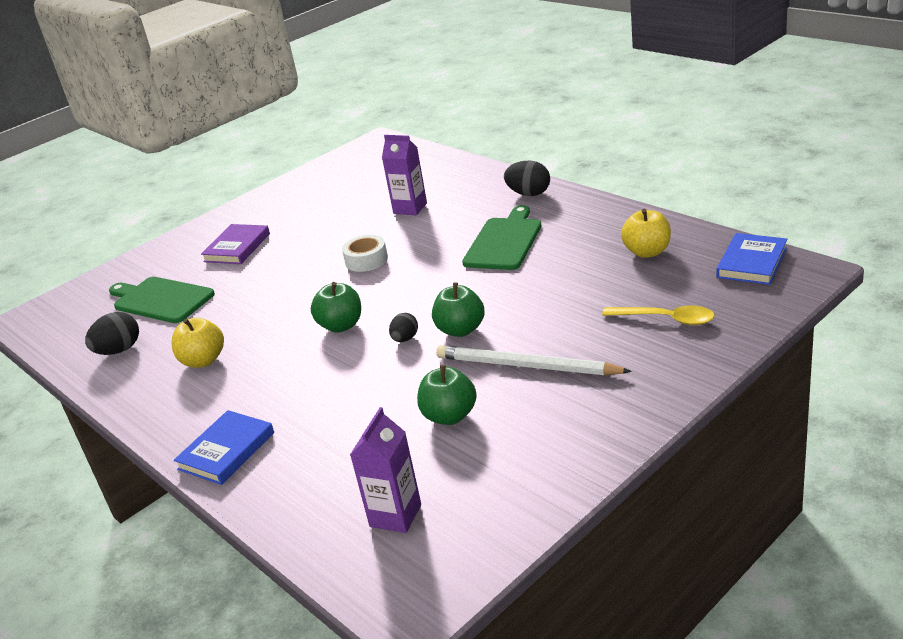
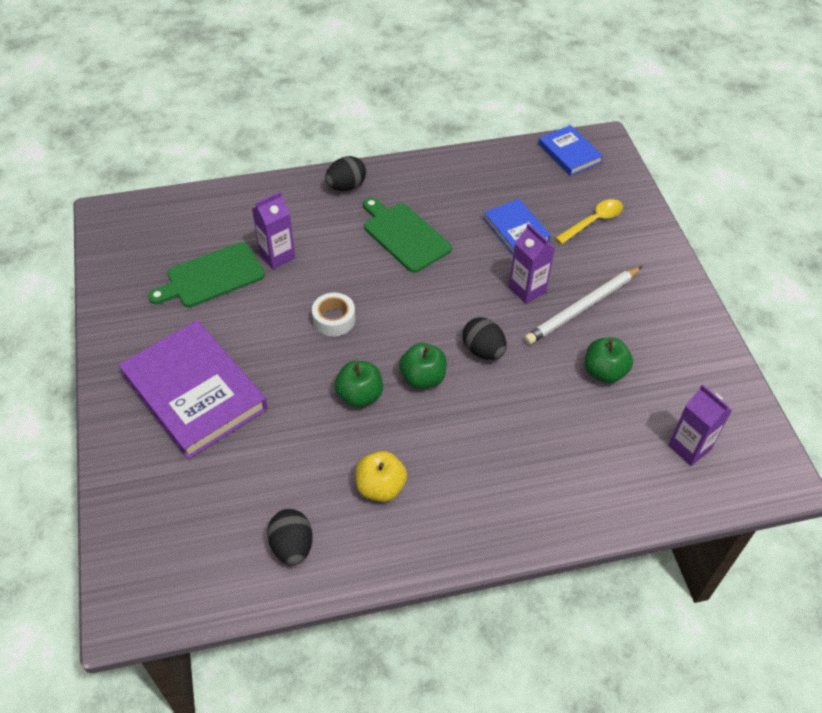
camera: 65 degrees left, 20 degrees up
green cutting board [109,277,215,323] -> green cutting board moved to [148,242,265,307]
blue book [174,410,274,485] -> blue book moved to [483,199,551,255]
purple book [201,224,270,264] -> purple book [119,320,268,459], size x1.88
black egg [389,313,418,342] -> black egg [463,317,507,360], size x1.58
green apple [432,283,485,337] -> green apple moved to [335,361,383,408]
yellow apple [621,209,671,258] -> none
none -> purple carton [509,223,555,304]

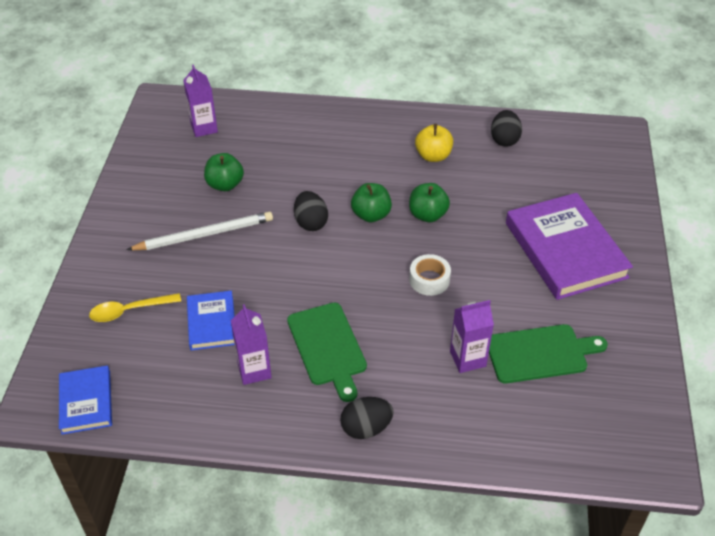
camera: 160 degrees left, 5 degrees down
purple carton [509,223,555,304] -> purple carton moved to [231,304,272,385]

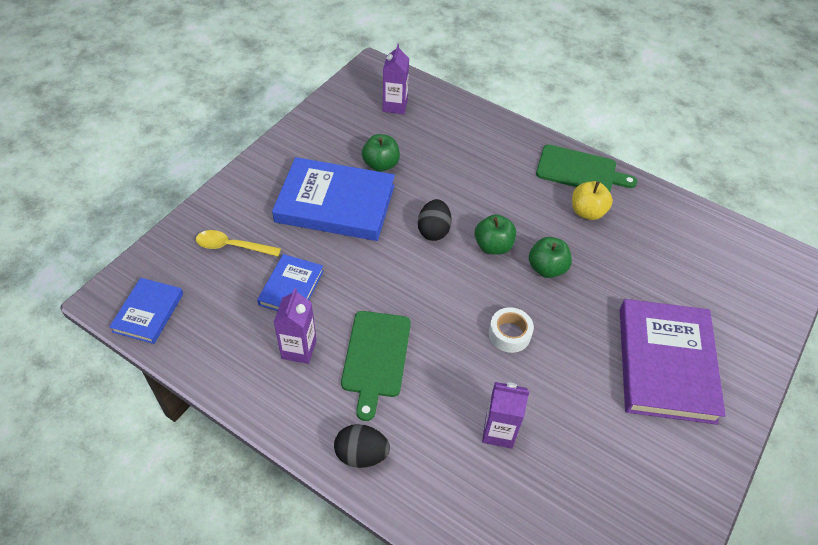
camera: 25 degrees right, 5 degrees up
white pencil [126,212,273,250] -> blue book [272,157,395,241]
green cutting board [489,324,608,383] -> green cutting board moved to [536,144,637,192]
black egg [491,110,522,147] -> none

